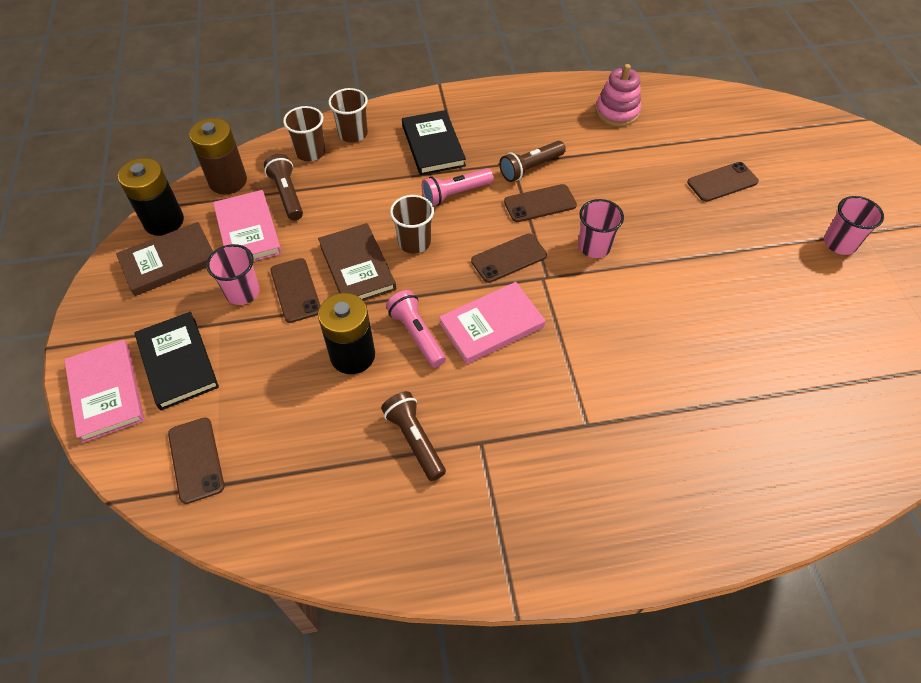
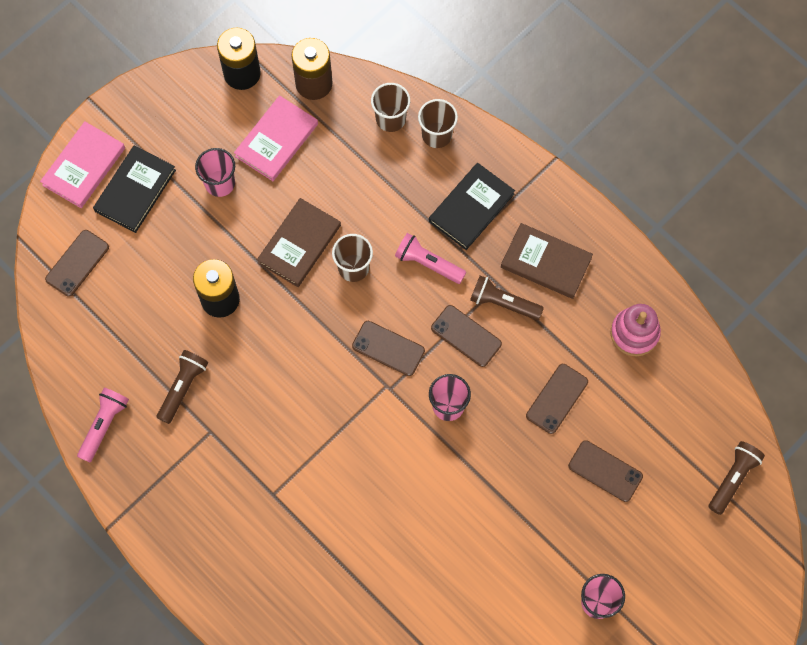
camera: 55 degrees right, 15 degrees up
brown book [116,222,213,296] -> brown book moved to [501,223,593,299]
brown flashlight [264,154,303,221] -> brown flashlight moved to [708,441,765,515]
brown phone [270,258,321,323] -> brown phone moved to [526,364,588,434]
pink flashlight [386,290,446,368] -> pink flashlight moved to [77,388,129,462]
pink book [439,282,545,364] -> none

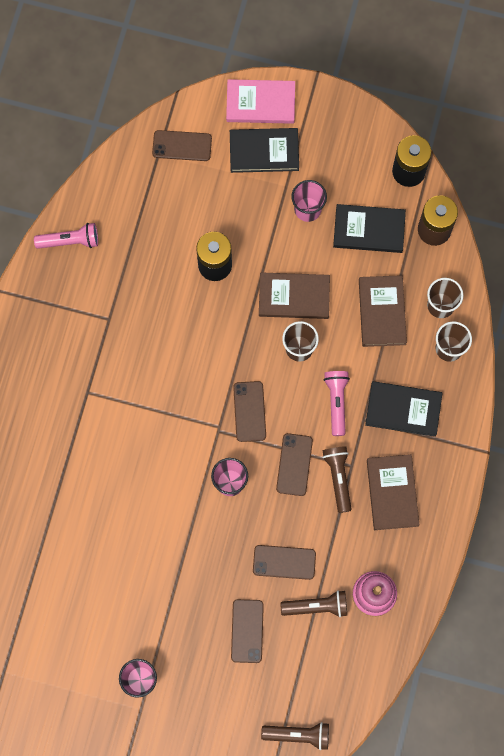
camera: 60 degrees right, 5 degrees up
brown flashlight [157,350,208,424] -> brown flashlight moved to [280,590,347,617]
pink book [234,95,318,181] -> black book [333,204,406,253]
none -> brown book [359,275,407,347]

